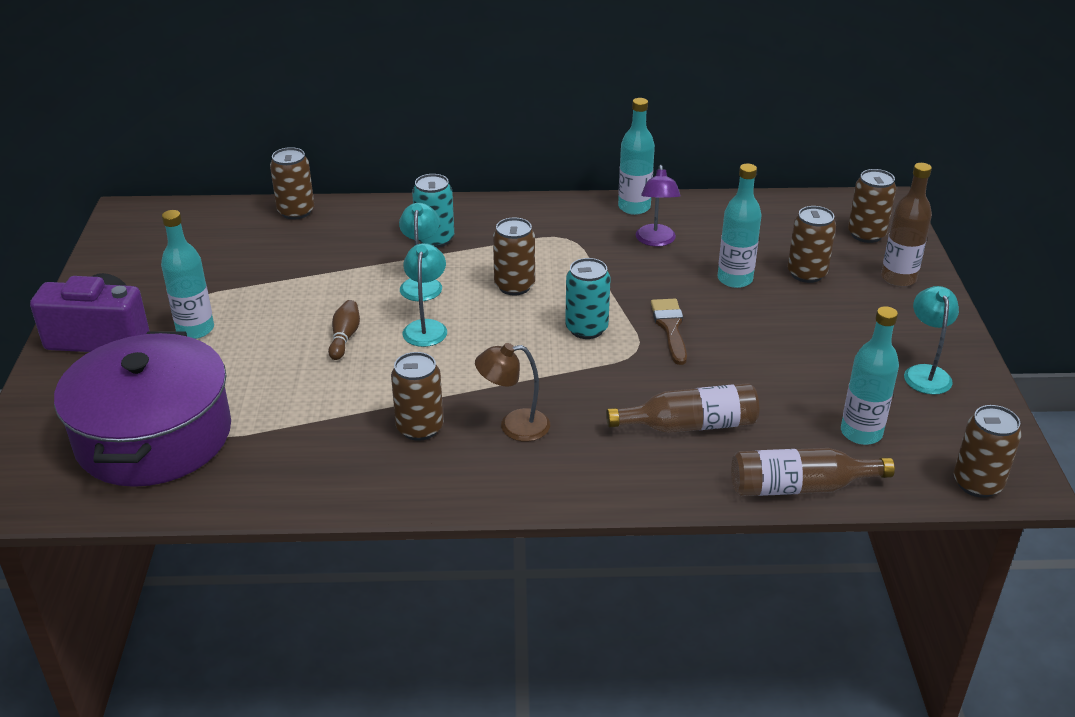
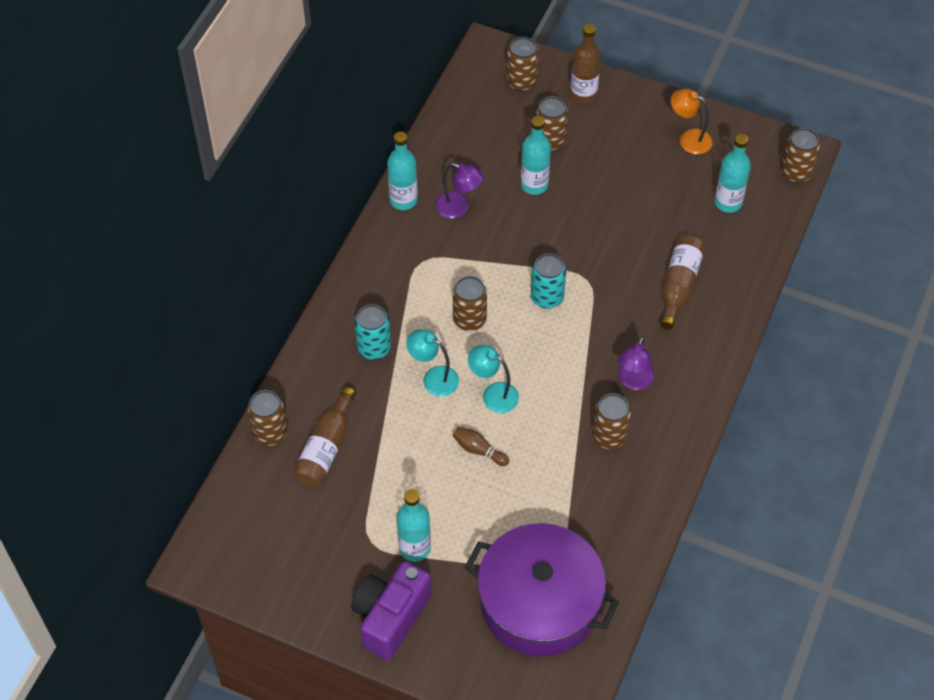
camera: 65 degrees left, 20 degrees up
brown lamp [475,343,550,442] -> purple lamp [618,336,654,390]
brown brush [651,299,687,365] -> none
brown bottle [731,448,895,496] -> brown bottle moved to [292,387,356,488]
turquoise lamp [904,286,959,395] -> orange lamp [671,89,712,154]

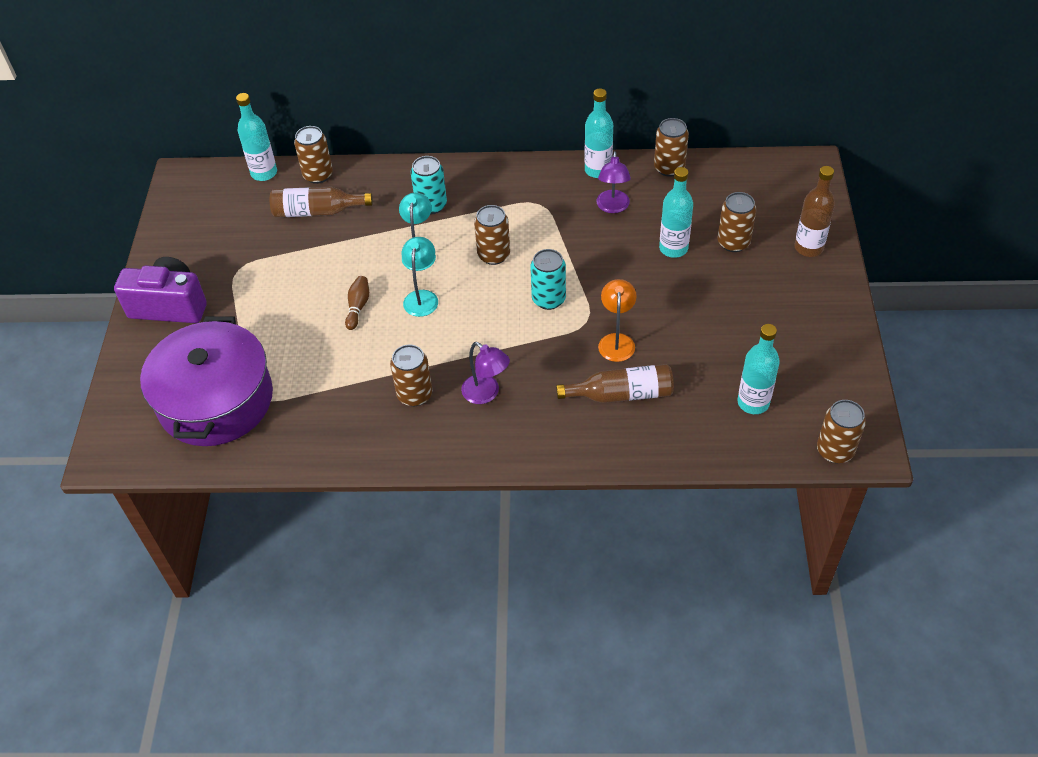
camera: 70 degrees right, 5 degrees down
turquoise bottle [397,489,431,562] -> turquoise bottle moved to [236,93,277,181]
brown can [507,37,539,91] -> brown can moved to [654,118,689,177]
purple lamp [618,336,654,390] -> purple lamp turned 135 degrees counterclockwise [461,342,510,404]
orange lamp [671,89,712,154] -> orange lamp moved to [598,279,637,362]

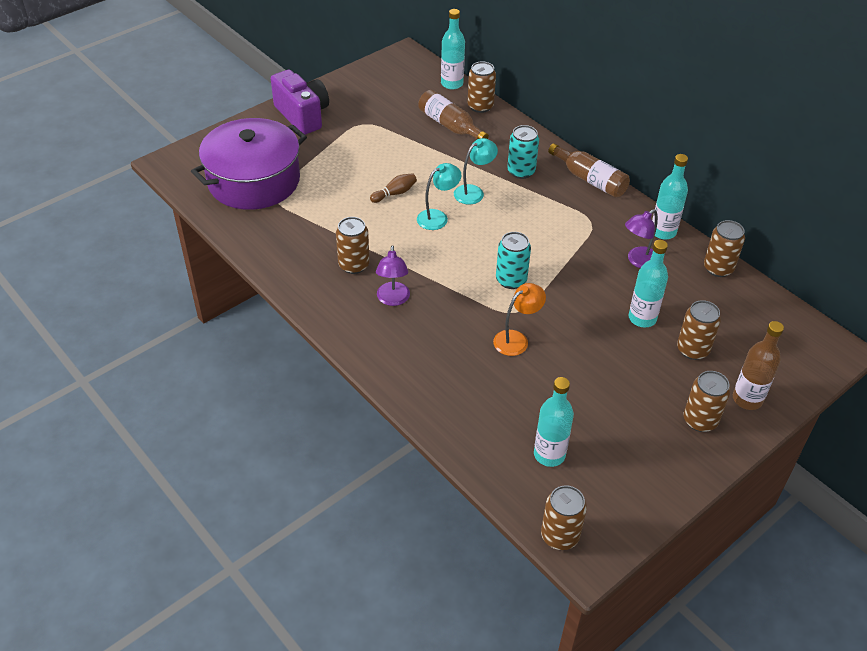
camera: 45 degrees right, 5 degrees down
brown can [474,205,510,265] -> brown can moved to [684,371,730,432]
brown bottle [556,364,674,403] -> brown bottle moved to [548,143,630,198]

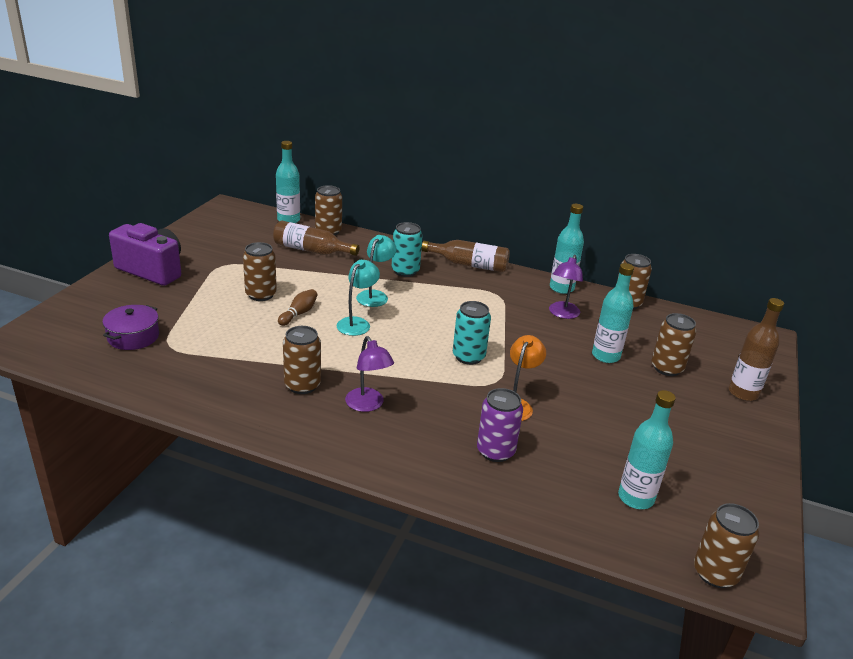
camera: 30 degrees left, 15 degrees down
purple pot [191,118,307,210] -> purple pot [103,305,159,350], size x0.45
brown can [684,371,730,432] -> brown can moved to [243,242,277,301]
none -> purple can [477,388,523,462]

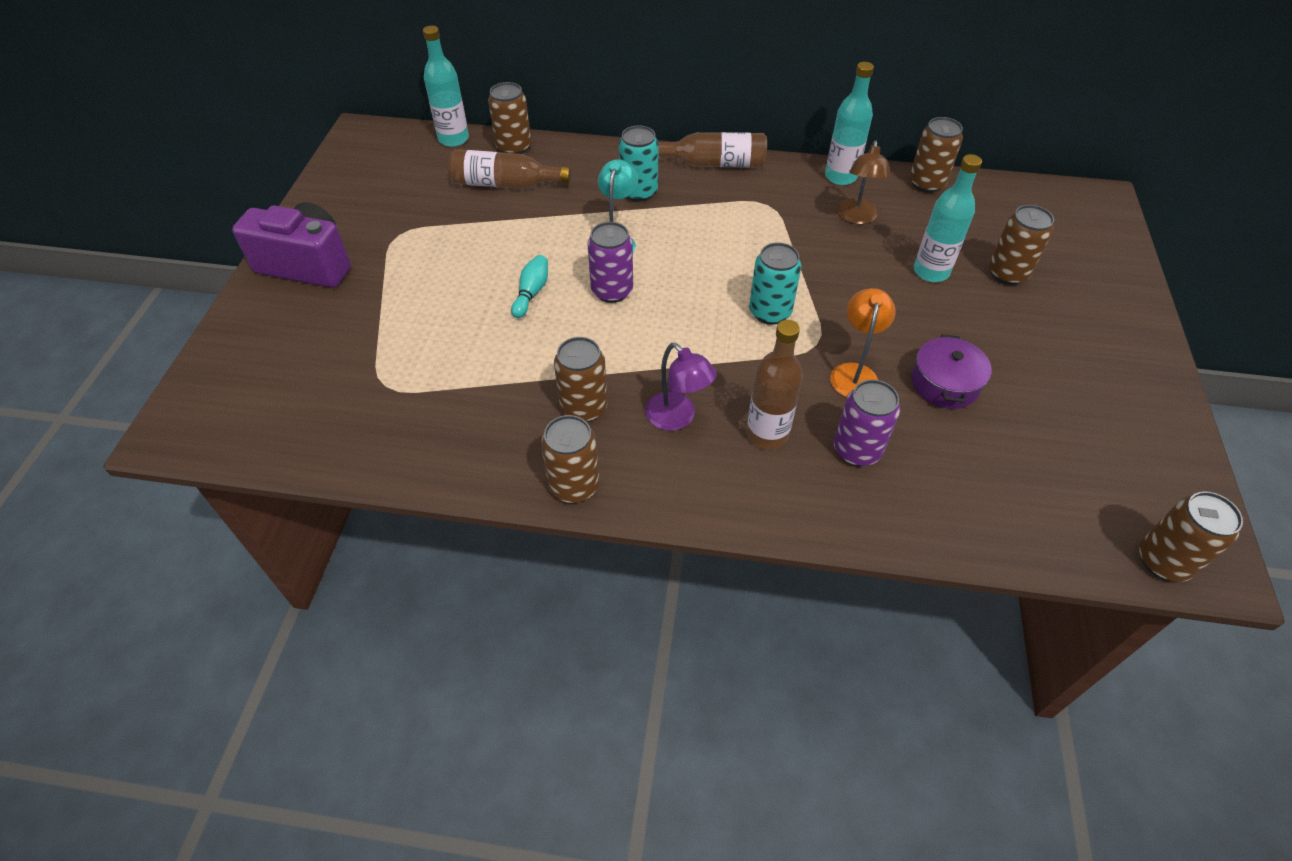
camera: 10 degrees left, 20 degrees up
purple pot [103,305,159,350] -> purple pot moved to [911,334,992,409]
brown can [243,242,277,301] -> brown can moved to [541,415,599,503]
brown bowling pin [278,289,317,326] -> turquoise bowling pin [511,255,548,318]
turquoise lamp [336,260,380,336] -> purple can [587,222,633,303]
purple lamp [549,255,583,319] -> brown lamp [837,140,891,224]
turquoise bottle [618,390,675,509] -> none
brown bottle [729,298,784,401] -> brown bottle moved to [746,320,803,450]

